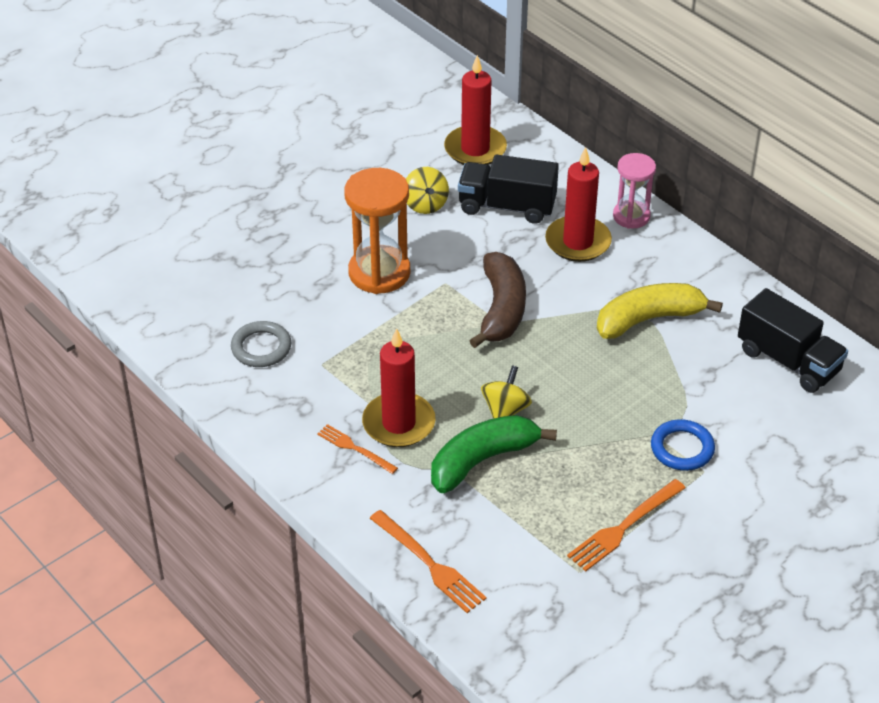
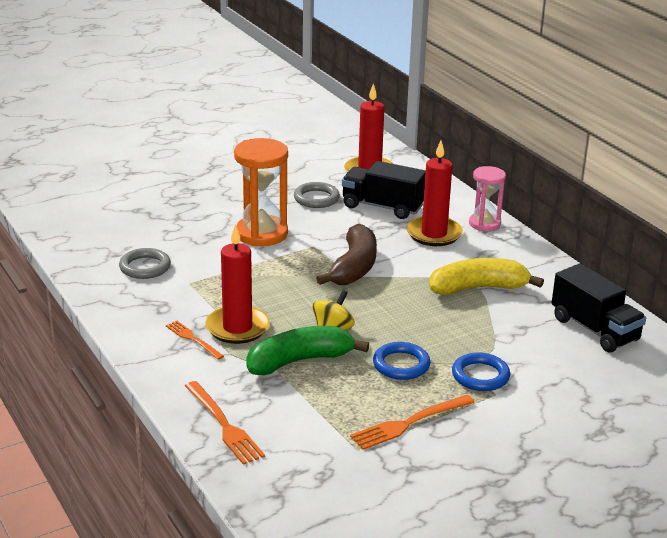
camera: 10 degrees right, 15 degrees down
yellow spinning top [406,167,449,214] -> grey ring [294,182,340,208]
none -> blue ring [373,342,430,380]

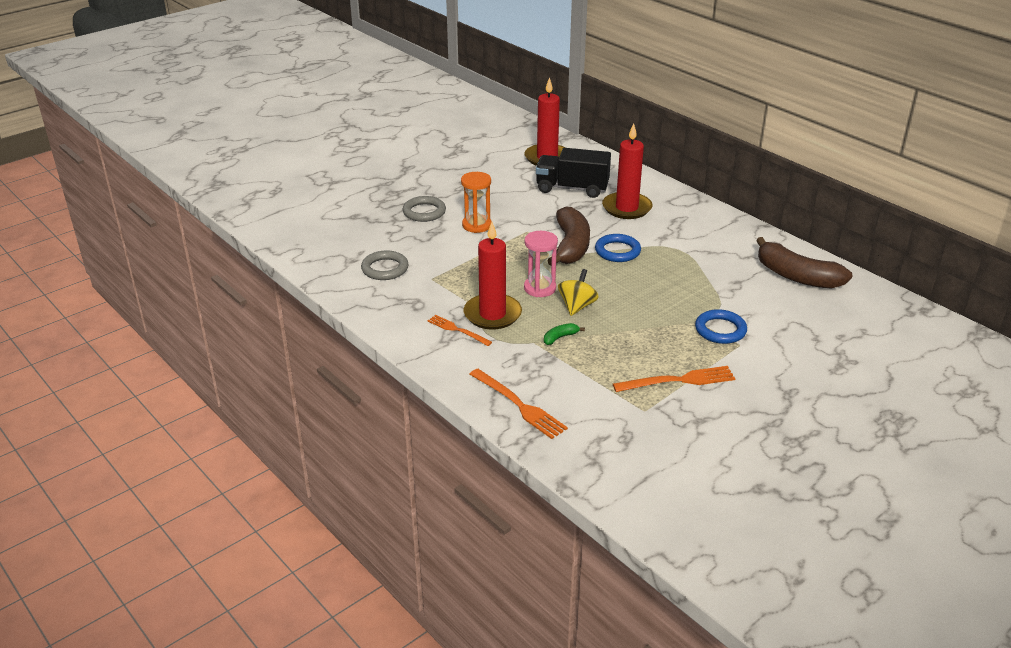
camera: 10 degrees left, 5 degrees up
orange hourglass [234,138,288,246] -> orange hourglass [461,172,492,233], size x0.62
green banana [246,326,369,375] -> green banana [544,323,585,345], size x0.41
grey ring [294,182,340,208] -> grey ring moved to [403,196,446,222]
orange fork [350,395,475,450] -> orange fork turned 150 degrees counterclockwise [613,366,735,392]
blue ring [373,342,430,380] -> blue ring moved to [595,234,641,262]
yellow banana [429,258,544,295] -> none
pink hourglass [469,166,506,231] -> pink hourglass moved to [524,231,558,297]
black truck [552,263,646,353] -> brown banana [756,237,853,289]

